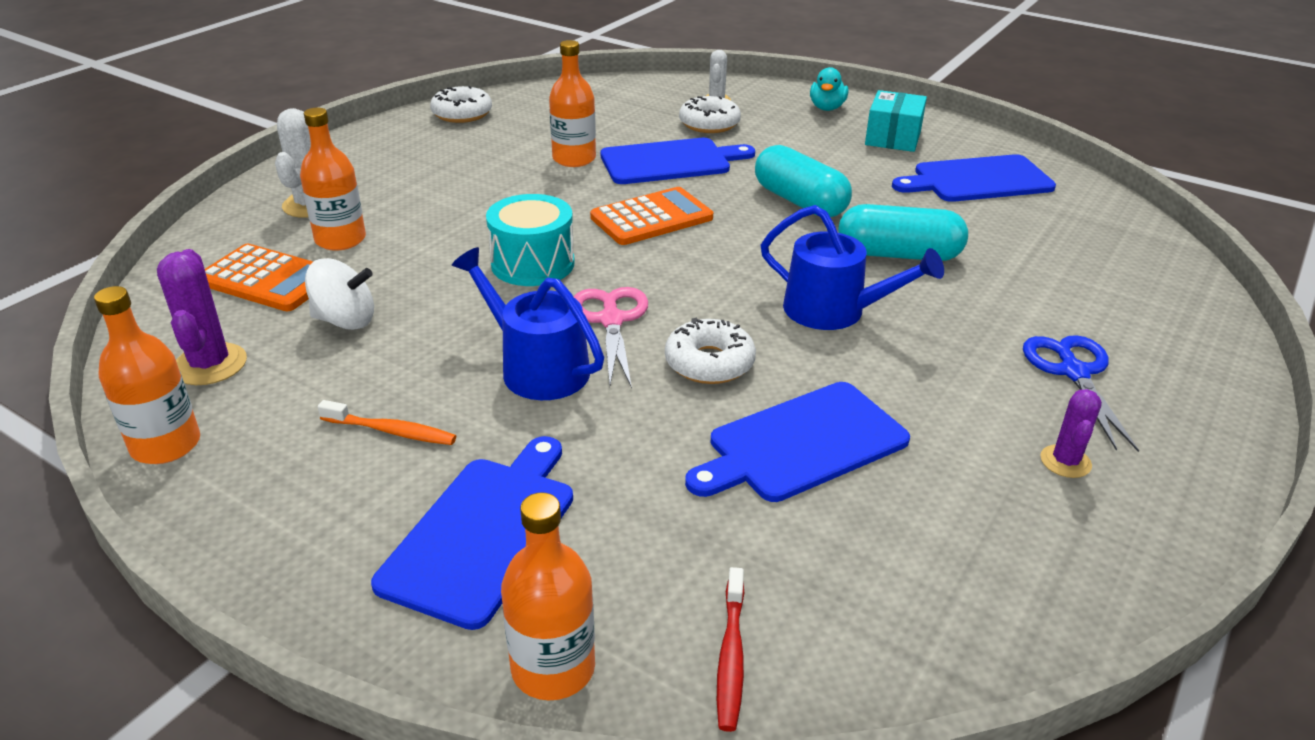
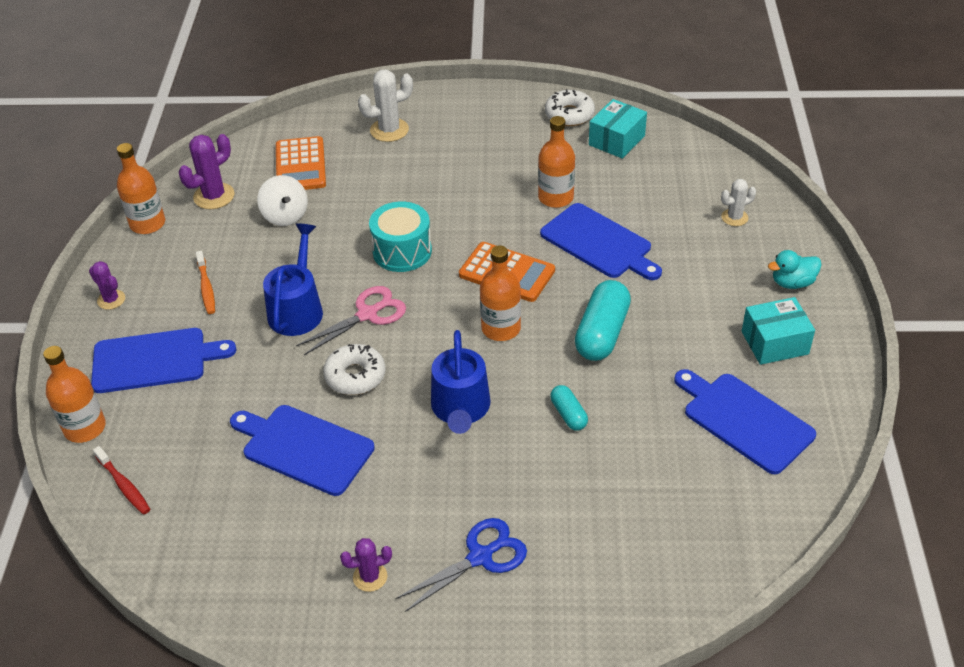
camera: 60 degrees right, 10 degrees up
orange bottle [300,108,366,251] -> orange bottle moved to [480,245,521,341]
white donut [679,96,741,133] -> none
red toothbrush [717,567,744,732] -> red toothbrush turned 105 degrees counterclockwise [93,446,150,514]
turquoise capsule [838,204,968,261] -> turquoise capsule [550,385,588,430], size x0.53
none -> purple cactus [89,261,125,310]
none -> turquoise box [589,99,647,159]

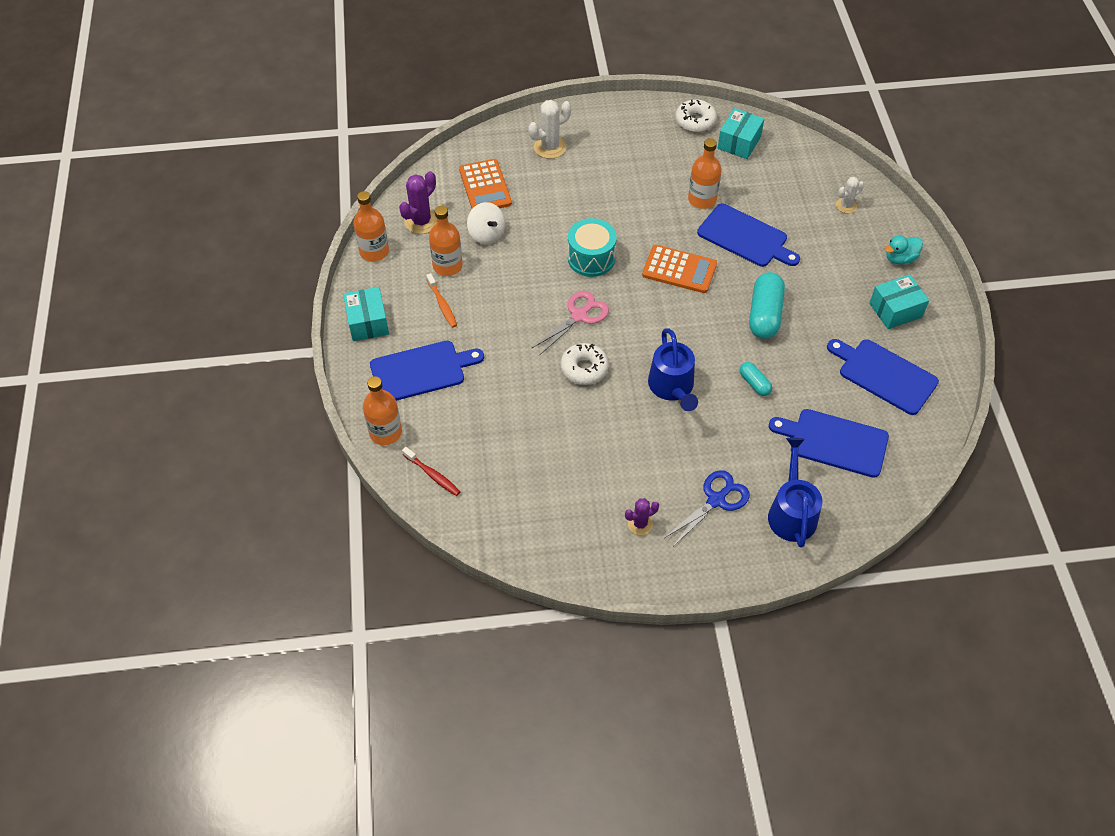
camera: 10 degrees left, 10 degrees up
purple cactus [89,261,125,310] -> turquoise box [343,287,389,341]
blue cutting board [230,405,375,496] -> blue cutting board moved to [769,409,889,478]
blue watering can [263,223,323,336] -> blue watering can moved to [768,438,822,548]
orange bottle [480,245,521,341] -> orange bottle moved to [429,206,463,276]

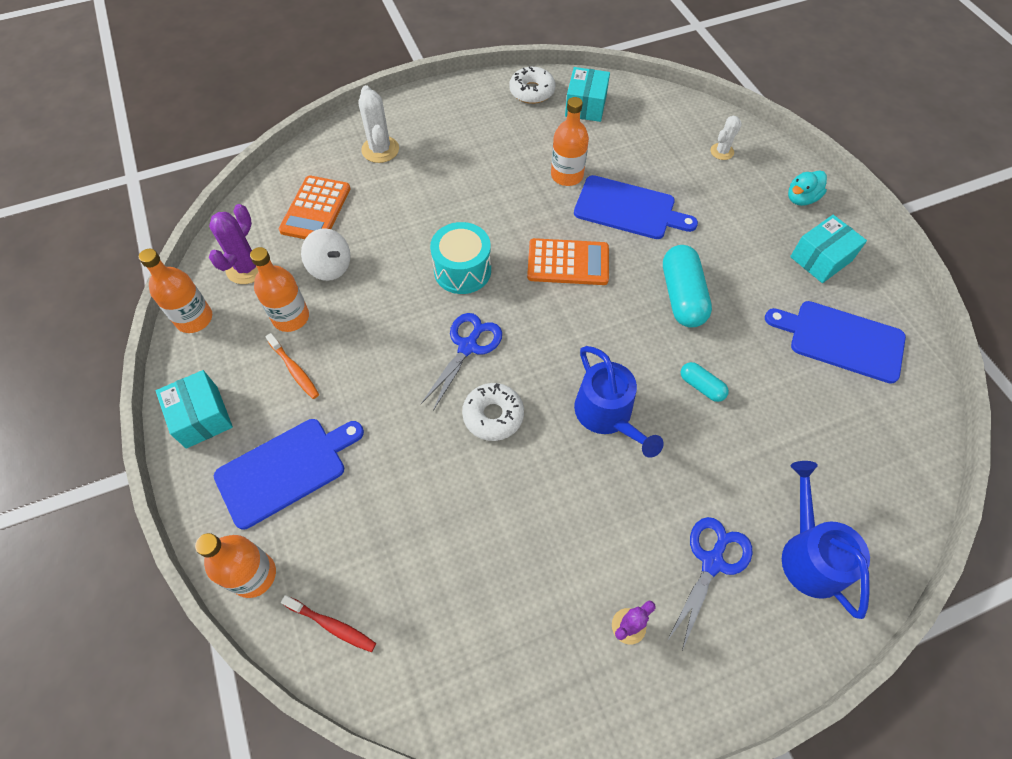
camera: 15 degrees left, 5 degrees up
orange calculator [459,159,512,209] -> orange calculator turned 45 degrees clockwise [279,176,351,239]
white cactus [528,100,571,159] -> white cactus turned 60 degrees counterclockwise [359,85,399,163]
pink scissors [531,291,609,356] -> blue scissors [421,313,502,411]
blue cutting board [769,409,889,478] -> none

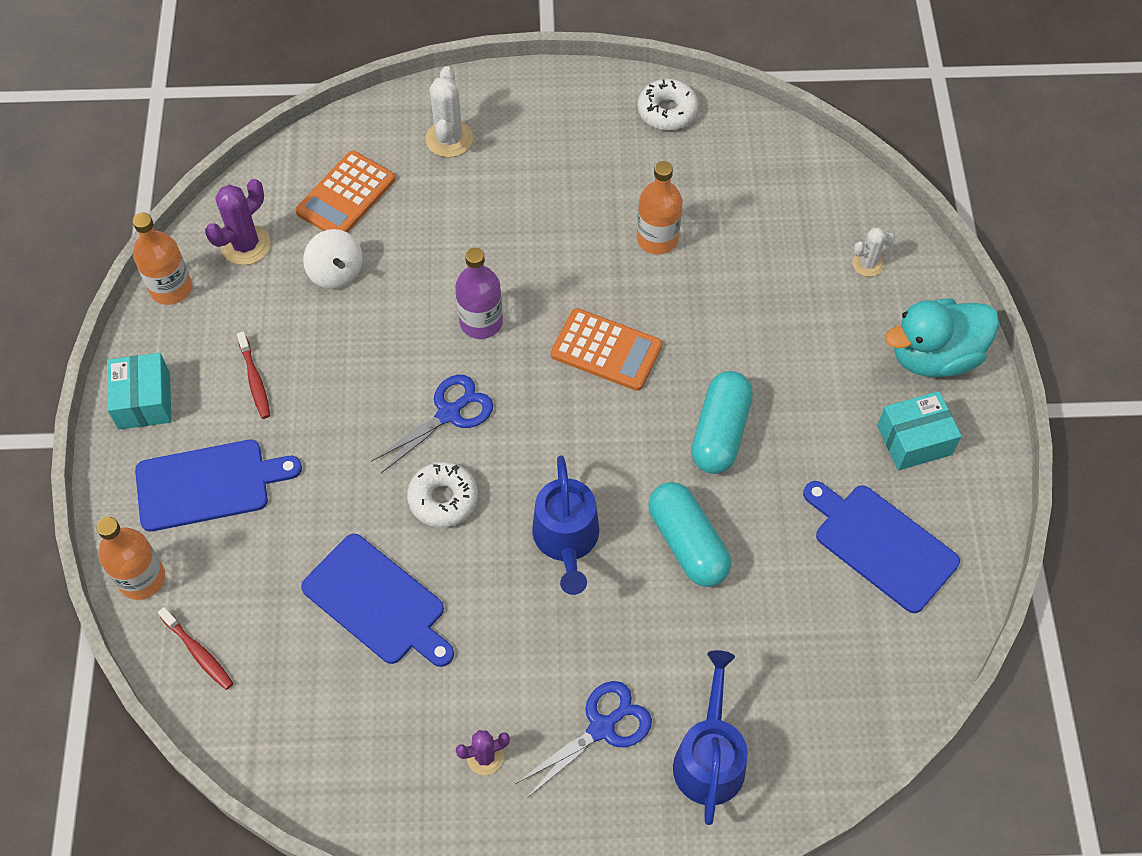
camera: 20 degrees right, 0 degrees up
orange bottle [250,247,309,332] -> none
orange toothbrush [265,333,319,399] -> red toothbrush [237,331,270,419]
turquoise drum [430,222,491,294] -> purple bottle [455,248,503,339]
turquoise box [565,67,610,122] -> none
blue cutting board [574,175,698,239] -> blue cutting board moved to [301,534,454,667]
turquoise capsule [681,362,729,402] -> turquoise capsule [648,482,731,587], size x1.89
turquoise duck [788,170,827,206] -> turquoise duck [885,299,999,377], size x1.87

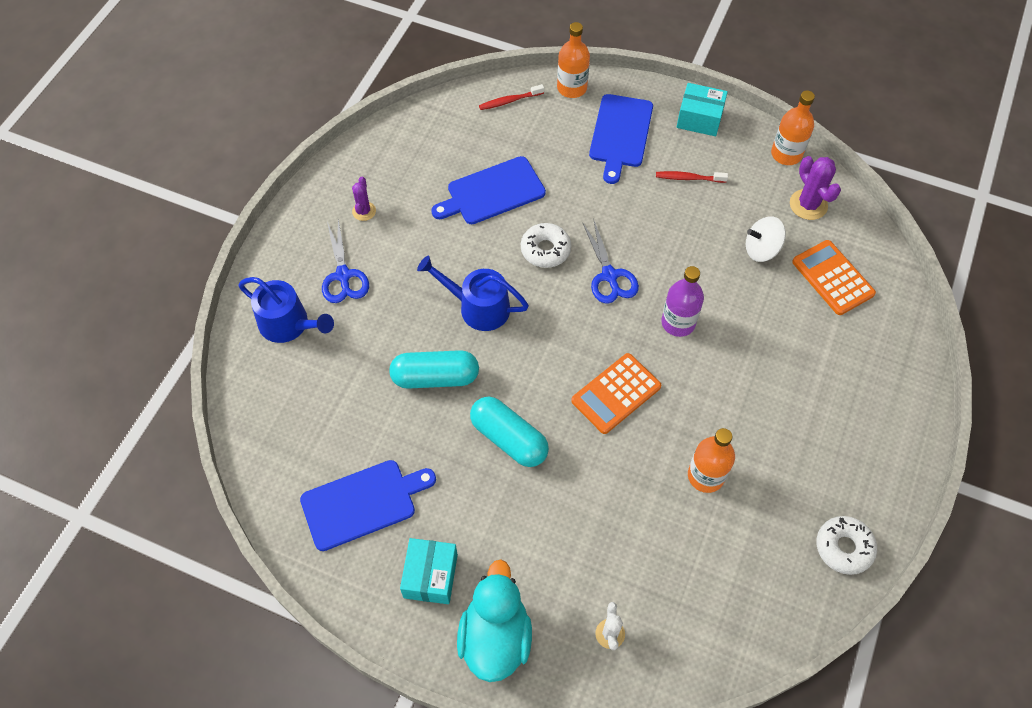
camera: 115 degrees right, 0 degrees up
white cactus [426,66,473,157] -> none

